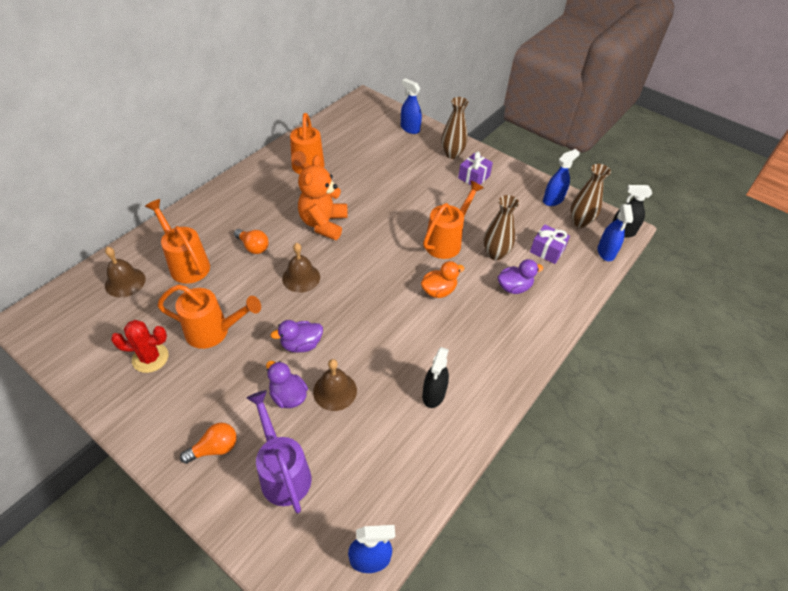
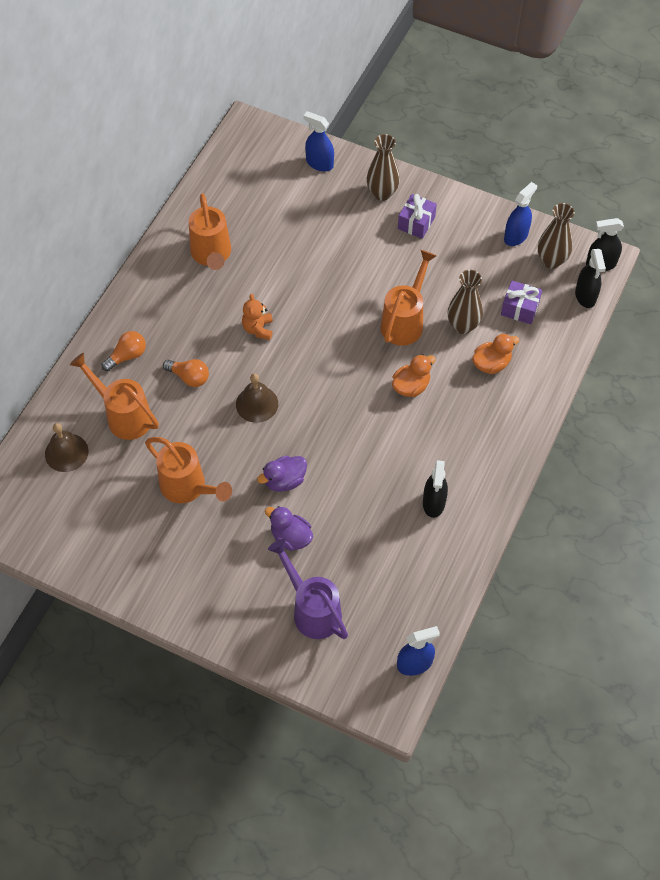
camera: 10 degrees left, 10 degrees up
red cactus [111,320,168,373] -> none
orange watering can [157,284,261,349] -> orange watering can turned 45 degrees clockwise [145,437,232,504]
orange light bulb [180,422,237,464] -> orange light bulb moved to [102,331,146,371]
orange teddy bear [298,155,348,240] -> orange teddy bear [242,294,273,340], size x0.55
brown bell [313,359,357,411] -> none
purple duck [498,259,543,294] -> orange duck [472,334,519,374]
blue spray bottle [598,204,633,261] -> black spray bottle [575,249,606,308]

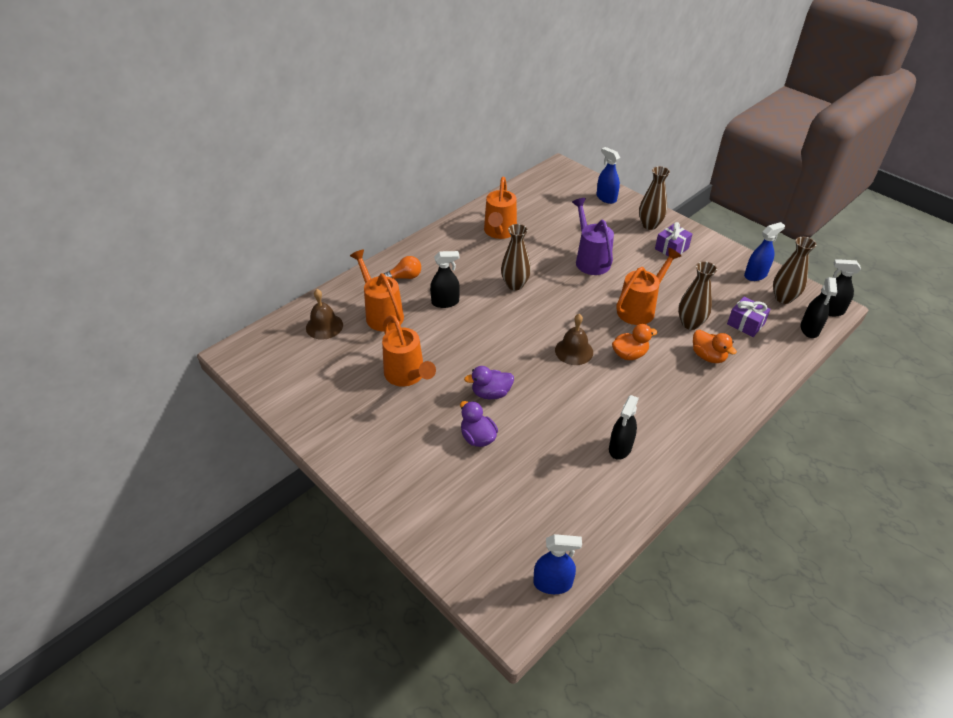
camera: 20 degrees right, 15 degrees down
orange light bulb [163,359,209,387] -> black spray bottle [430,251,460,308]
brown bell [236,373,278,423] -> brown bell moved to [555,314,593,365]
orange teddy bear [242,294,273,340] -> brown vase [501,224,531,290]
purple watering can [268,539,348,639] -> purple watering can moved to [572,198,614,275]
orange duck [472,334,519,374] -> orange duck turned 60 degrees clockwise [693,330,737,363]

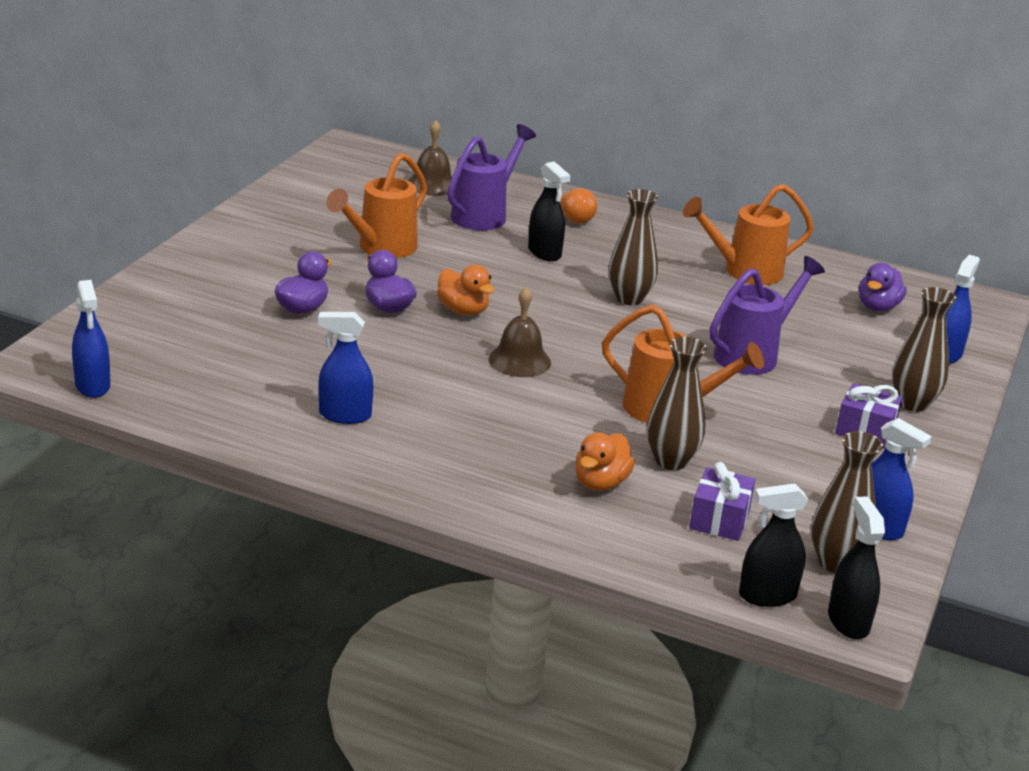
camera: 65 degrees right, 15 degrees down
orange watering can [350,249,404,331] -> purple watering can [447,124,536,230]
black spray bottle [609,395,639,460] -> blue spray bottle [318,312,373,424]
orange duck [612,324,658,360] -> orange duck moved to [437,265,494,315]
none -> purple duck [859,263,907,311]

